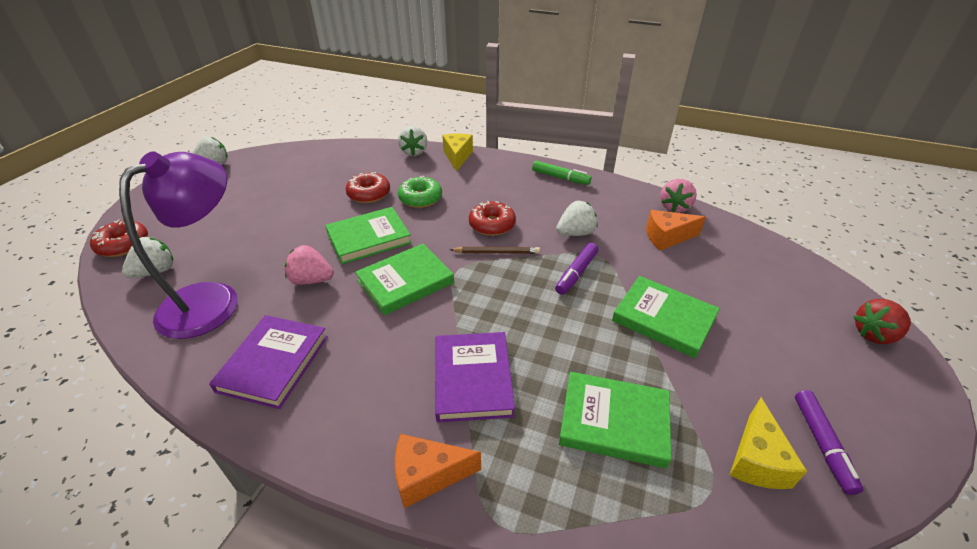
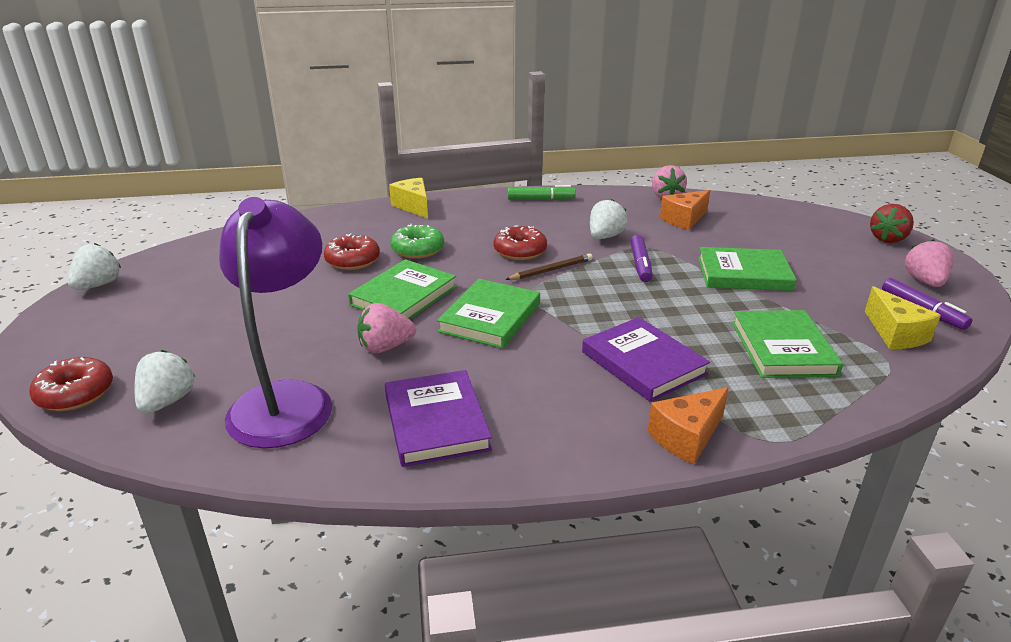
camera: 30 degrees left, 10 degrees down
white strawberry [398,126,427,156] -> none
green book [559,372,671,468] -> green book turned 75 degrees counterclockwise [732,310,843,378]
none -> pink strawberry [905,239,954,287]

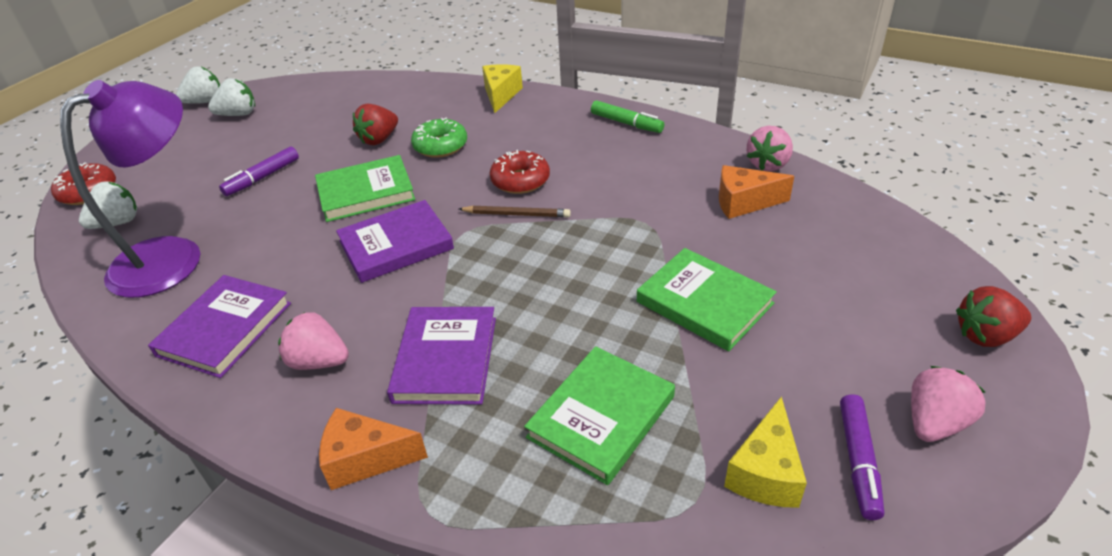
camera: 40 degrees right, 10 degrees up
red donut [324,233,380,270] -> red strawberry [353,104,398,145]
pink strawberry [357,303,416,353] -> pink strawberry moved to [278,312,349,370]
green book [437,279,540,349] -> purple book [336,200,454,283]
white strawberry [590,199,628,239] -> white strawberry moved to [208,78,255,116]
purple marker [630,235,653,282] -> purple marker moved to [219,146,299,196]

